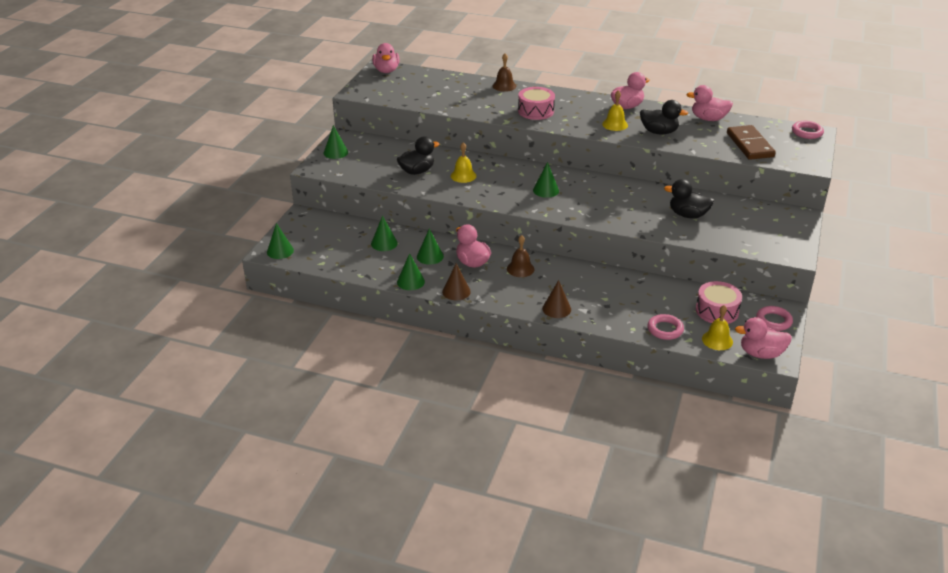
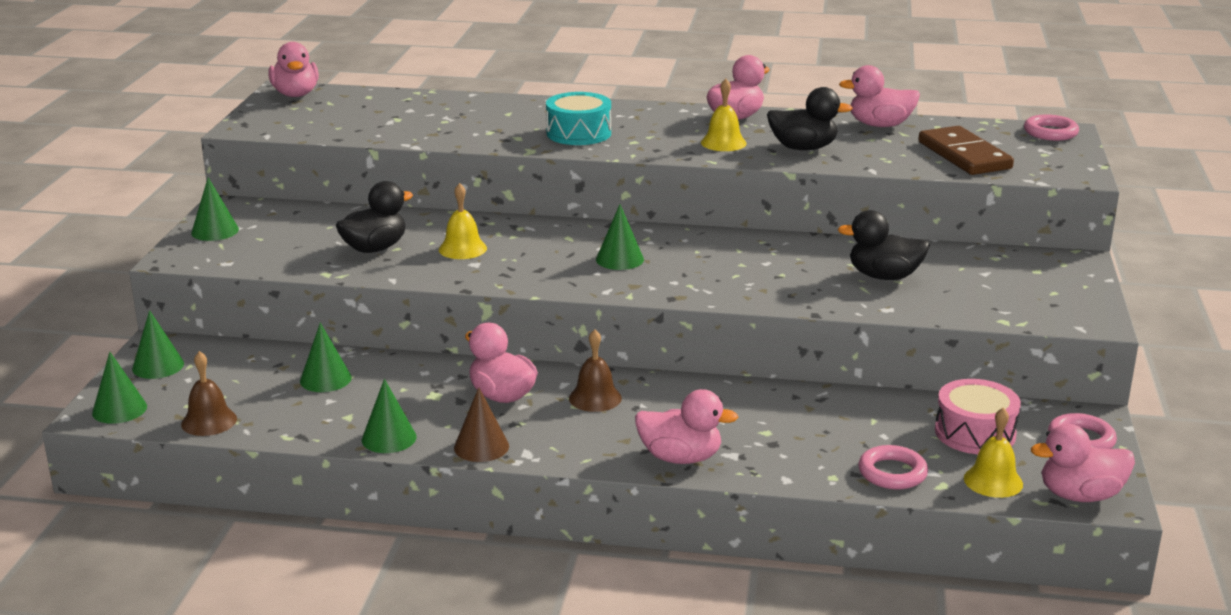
camera: 10 degrees left, 10 degrees down
green cone [417,229,444,265] -> green cone moved to [132,310,184,379]
brown bell [493,53,516,92] -> brown bell moved to [181,351,237,436]
pink drum [518,87,555,120] -> turquoise drum [546,92,611,145]
brown cone [542,280,571,318] -> pink duck [635,389,739,464]

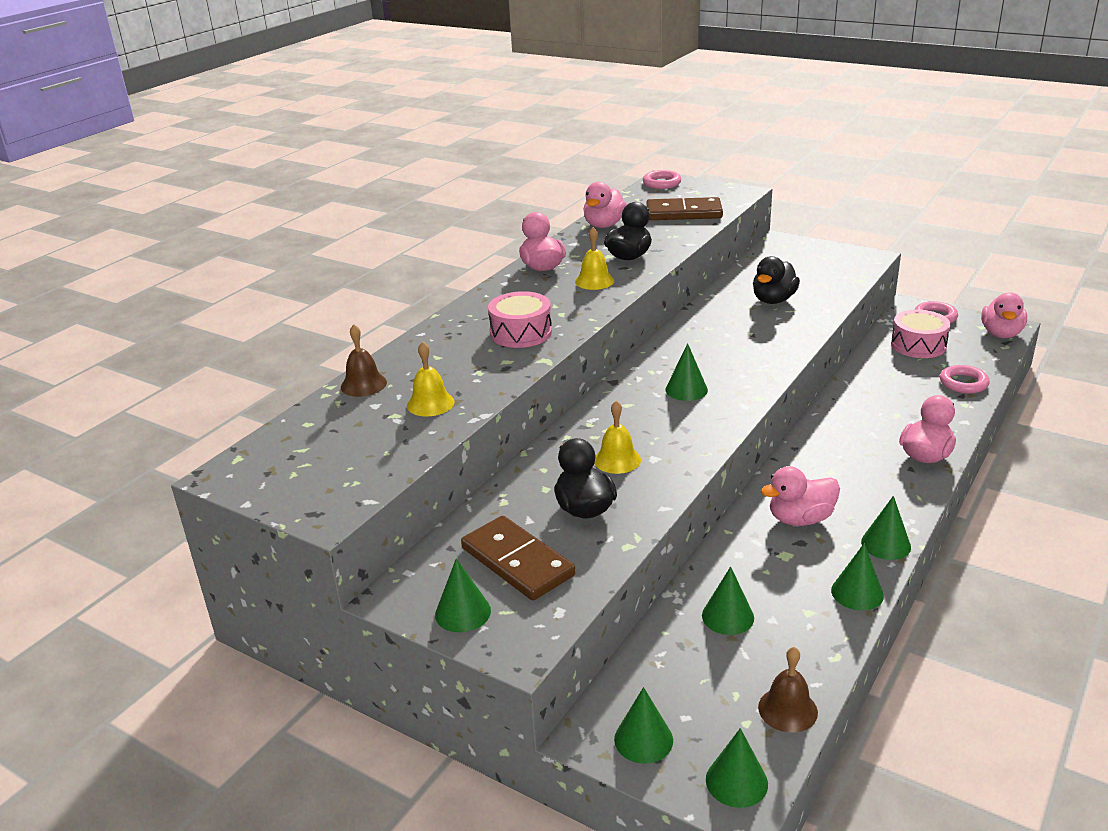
camera: 65 degrees left, 5 degrees up
pink duck [269,42,319,97] -> none
brown cone [454,387,509,462] -> green cone [861,496,911,560]
turquoise drum [546,92,611,145] -> pink drum [488,291,552,348]
brown bell [569,329,622,412] -> brown bell moved to [341,324,387,397]
yellow bell [964,408,1023,498] -> yellow bell moved to [407,342,455,417]
none -> brown domino [461,516,575,600]

